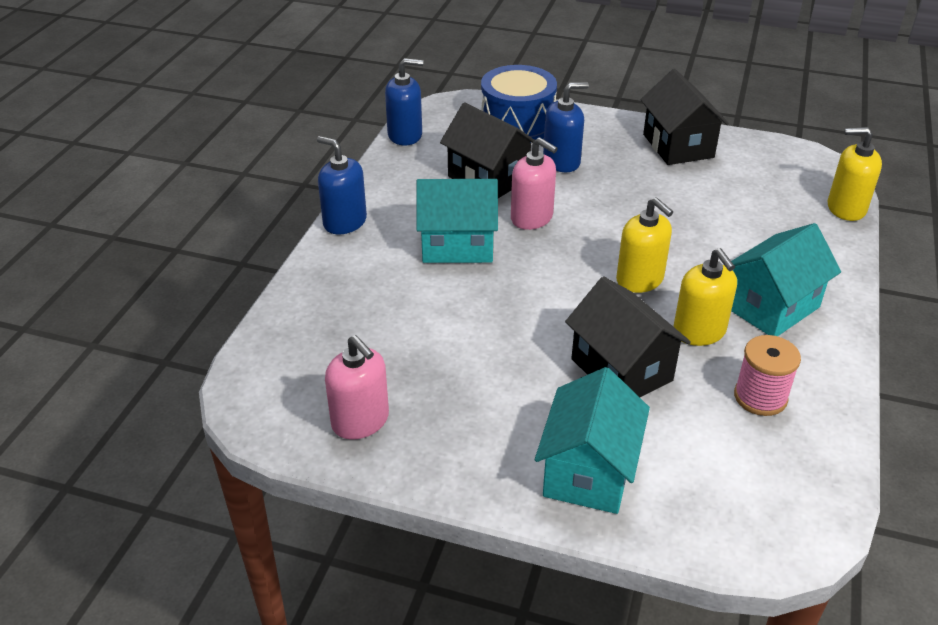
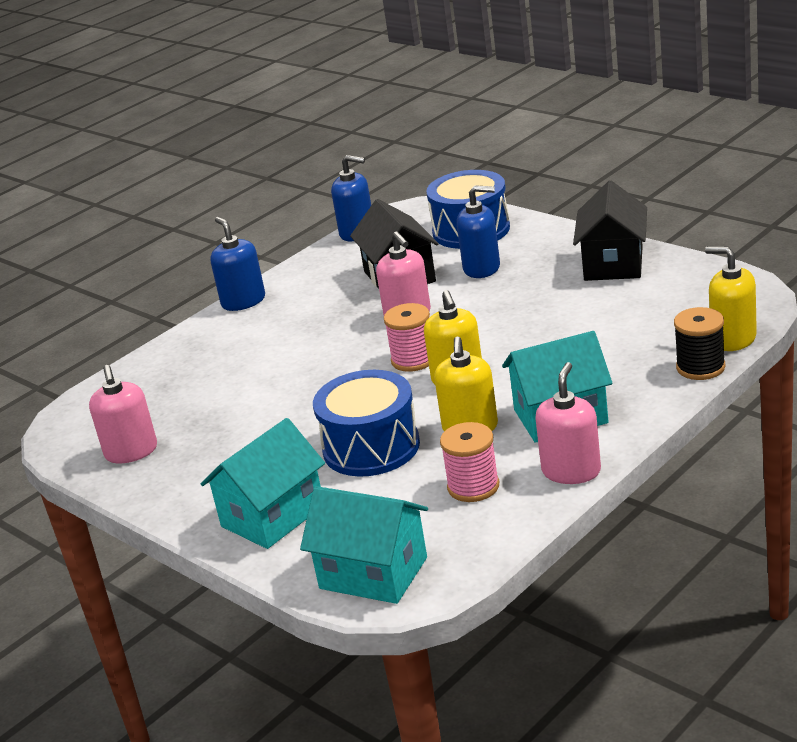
camera: 30 degrees right, 10 degrees down
turquoise house [416,179,498,263] -> turquoise house moved to [300,486,428,604]
black house [565,276,691,397] -> blue drum [313,370,420,477]
none -> pink spool [384,303,430,372]
none -> pink soap dispenser [535,362,601,484]
none -> black spool [674,307,725,380]

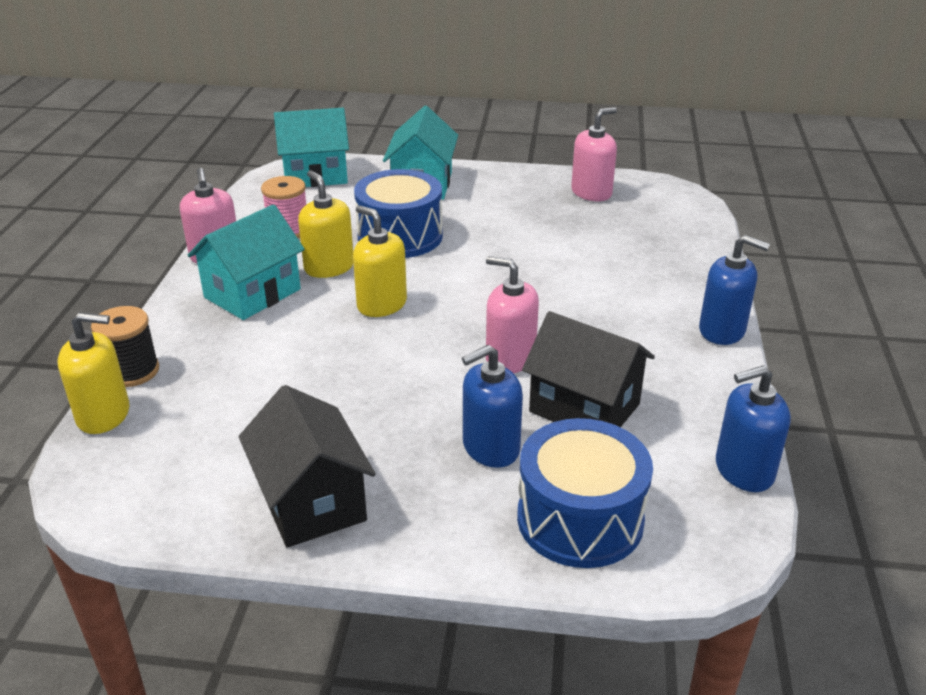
camera: 140 degrees right, 5 degrees up
pink soap dispenser [89,365,157,463] -> pink soap dispenser turned 105 degrees clockwise [571,107,617,201]
pink spool [384,303,430,372] -> none

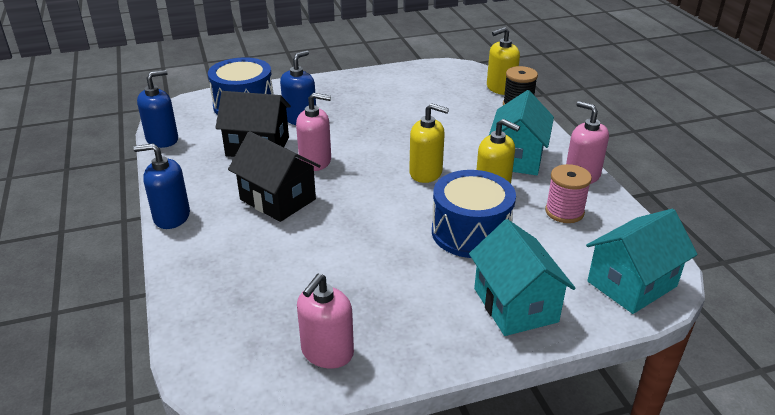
camera: 155 degrees right, 0 degrees up
black house [239,385,376,548] -> black house moved to [228,131,321,222]

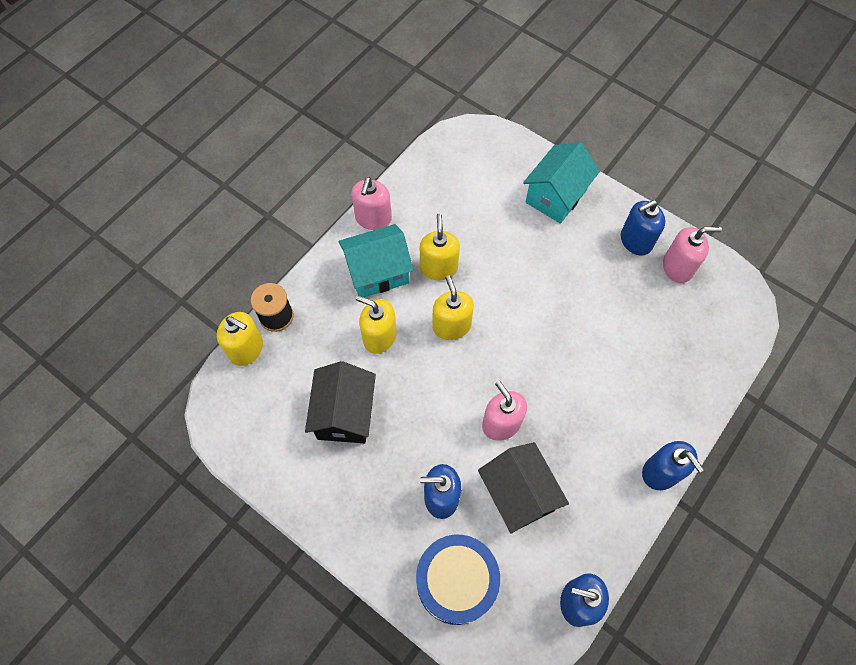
camera: 125 degrees left, 30 degrees up
black house [228,131,321,222] -> black house moved to [305,361,376,443]
blue drum [432,170,516,258] -> none
pink spool [545,164,592,223] -> none
turquoise house [586,209,698,314] -> none
none -> yellow soap dispenser [356,295,397,354]
none -> blue soap dispenser [621,200,665,256]

